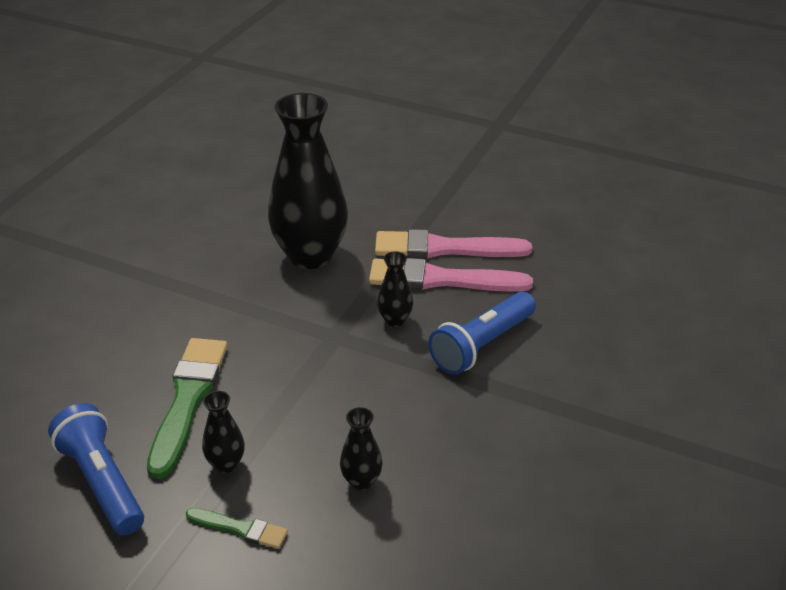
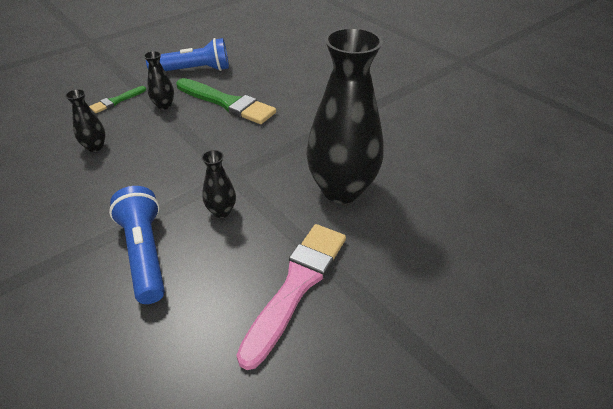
camera: 115 degrees right, 5 degrees up
pink brush [369,258,533,292] -> none

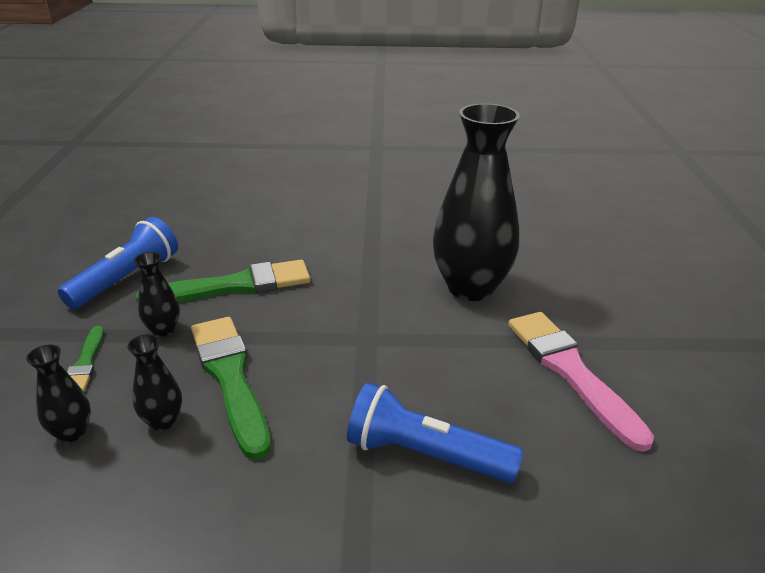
camera: 50 degrees left, 10 degrees down
black vase [201,150,236,218] -> black vase moved to [26,345,91,442]
none -> green brush [191,317,271,460]

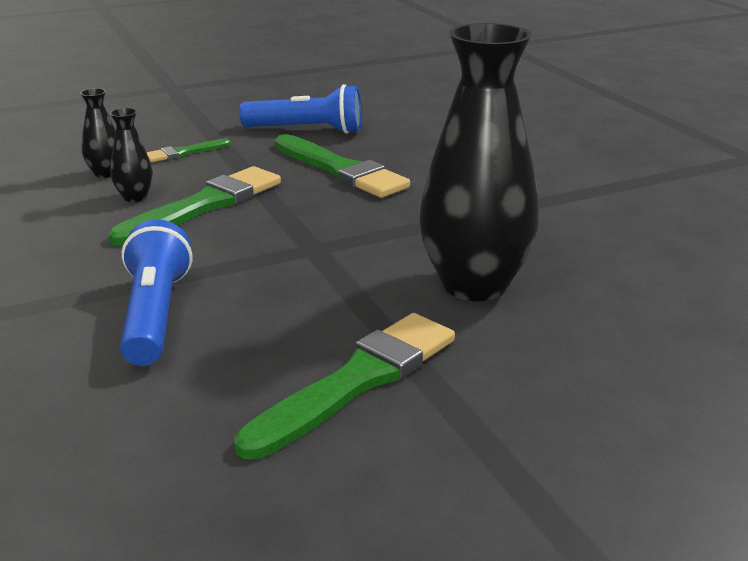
camera: 65 degrees right, 5 degrees down
black vase [134,252,180,337] -> none
pink brush [508,312,654,452] -> green brush [234,313,455,460]

